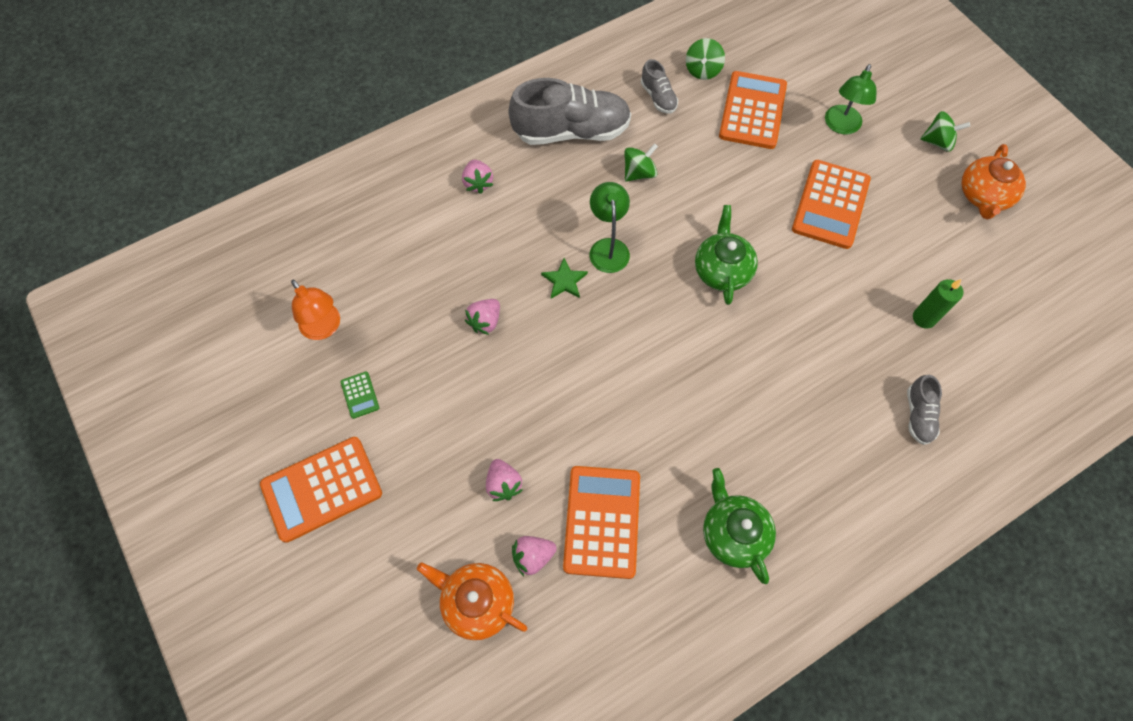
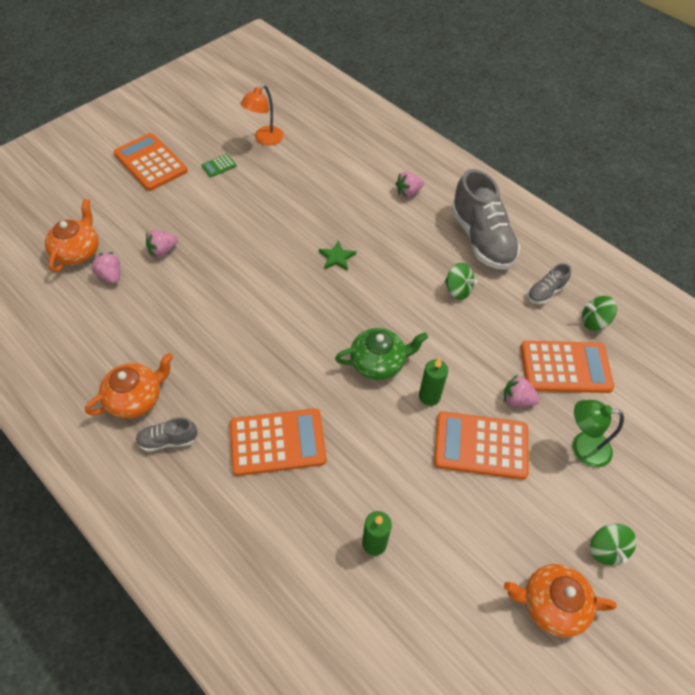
camera: 75 degrees right, 10 degrees down
pink strawberry [465,299,500,335] -> pink strawberry moved to [504,375,540,406]
orange calculator [563,466,640,579] -> orange calculator moved to [230,408,327,476]
green lamp [590,182,630,273] -> none
green teapot [703,468,776,584] -> orange teapot [85,353,173,419]
grey shoe [907,375,942,445] -> grey shoe moved to [136,417,198,452]
none -> green candle [419,358,448,406]

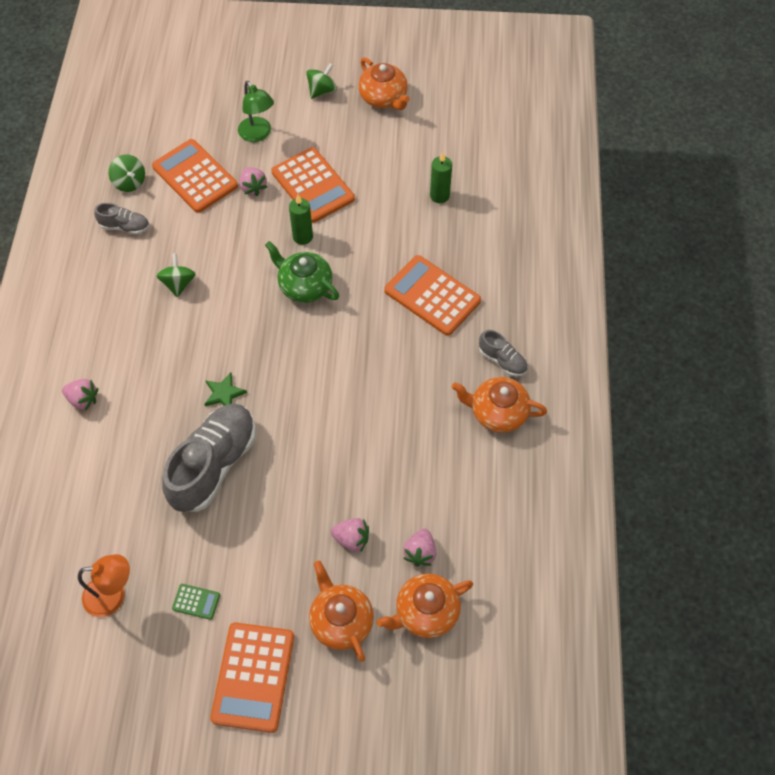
camera: 130 degrees left, 5 degrees up
grey shoe [451,169,520,270] -> grey shoe moved to [162,403,256,512]
none -> orange teapot [309,560,374,662]

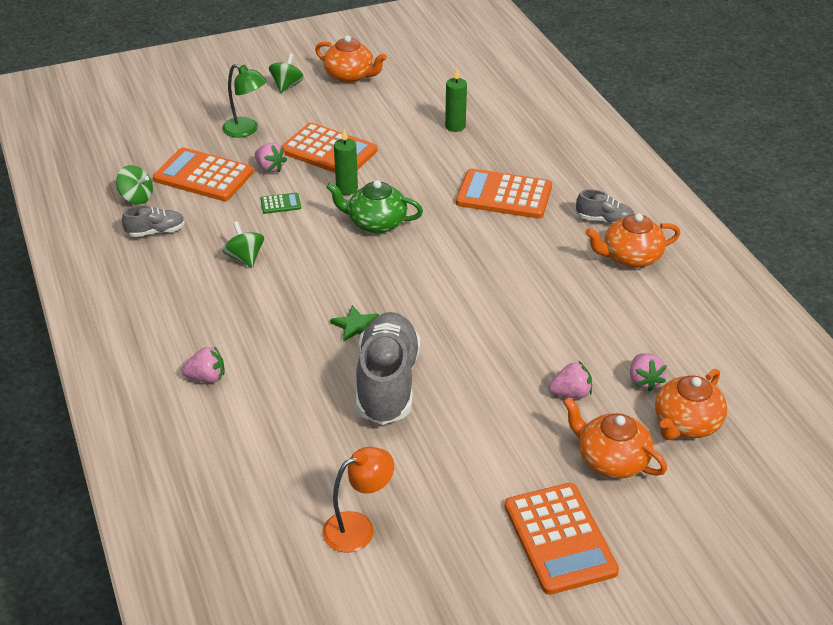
camera: 25 degrees left, 20 degrees down
green calculator [172,584,220,620] -> green calculator moved to [260,193,301,214]

